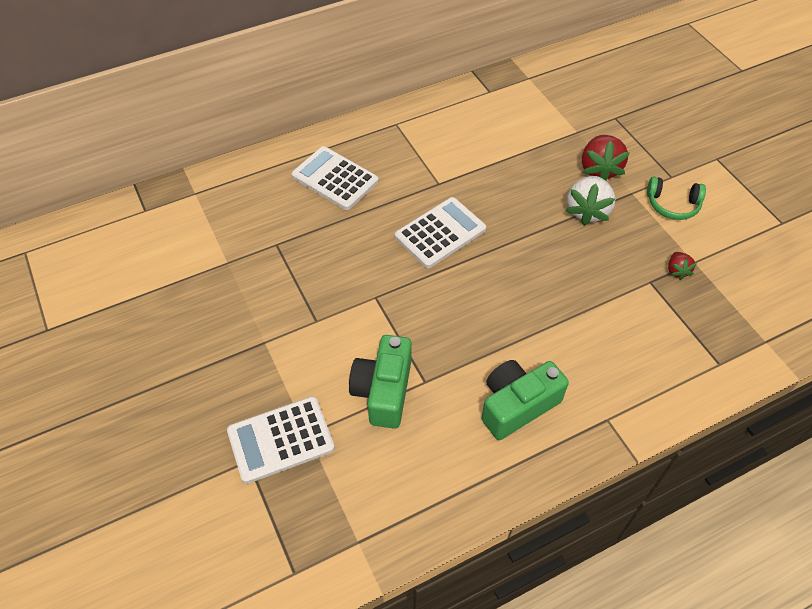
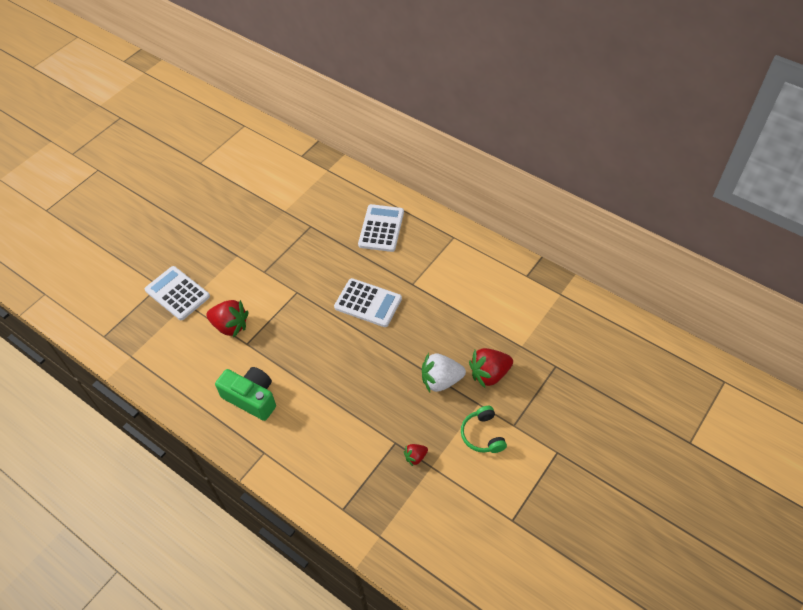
camera: 65 degrees right, 0 degrees up
green camera [349,335,412,429] -> red strawberry [206,300,248,338]

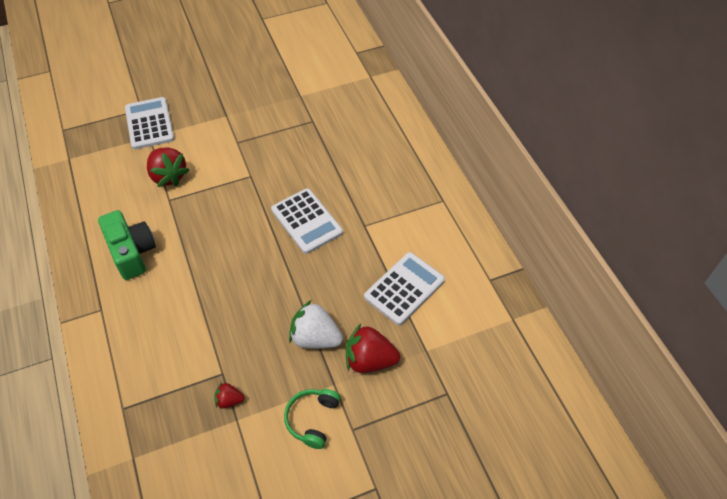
camera: 30 degrees right, 0 degrees up
white calculator [358,204,404,252] -> white calculator moved to [364,252,445,325]

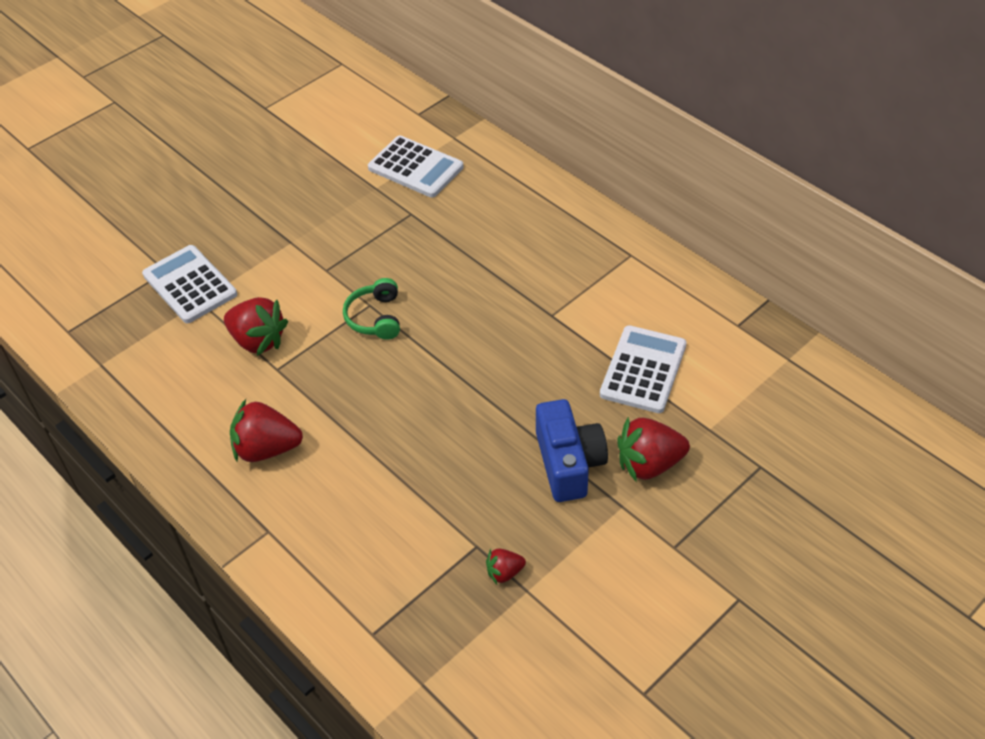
camera: 20 degrees left, 5 degrees down
green camera [98,210,156,280] -> red strawberry [230,399,303,462]
white calculator [271,188,343,254] -> white calculator moved to [368,136,464,198]
green headphones [284,389,341,449] -> green headphones moved to [343,278,400,340]
white strawberry [289,300,343,349] -> blue camera [536,399,608,502]

